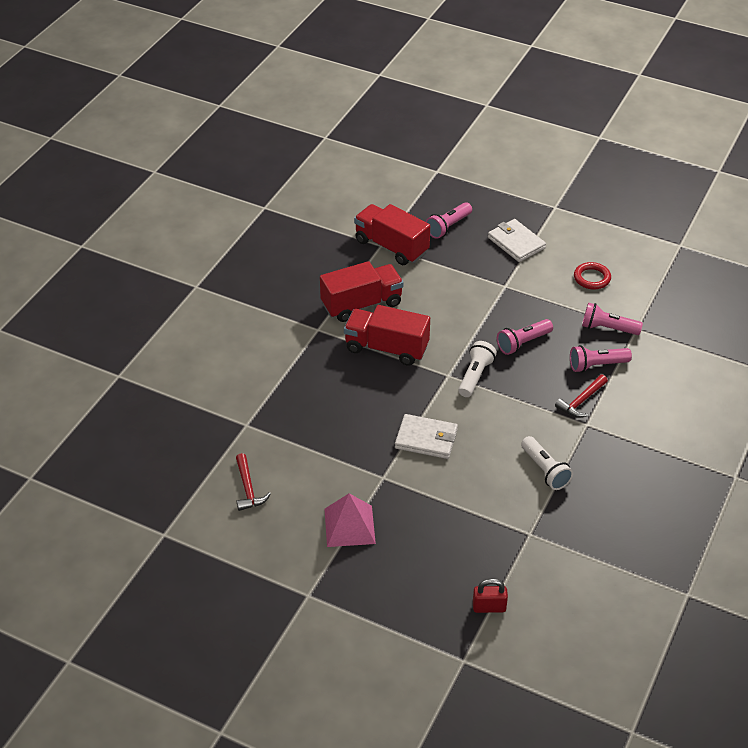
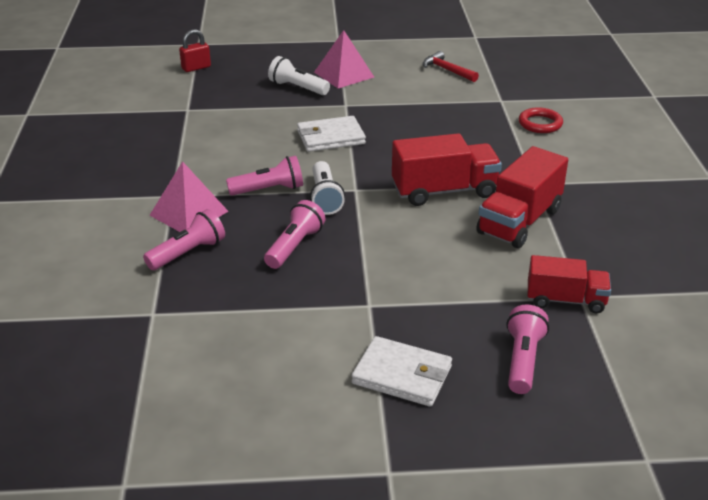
camera: 150 degrees right, 10 degrees down
red truck [354,204,430,265] -> red truck [528,255,611,313], size x0.66
white flashlight [521,436,573,490] -> white flashlight moved to [268,56,330,95]
red hammer [555,375,608,418] -> pink pyramid [150,161,228,232]
red ring [574,262,611,290] -> red ring moved to [519,108,563,133]
pink flashlight [582,302,643,335] -> pink flashlight moved to [226,156,303,196]

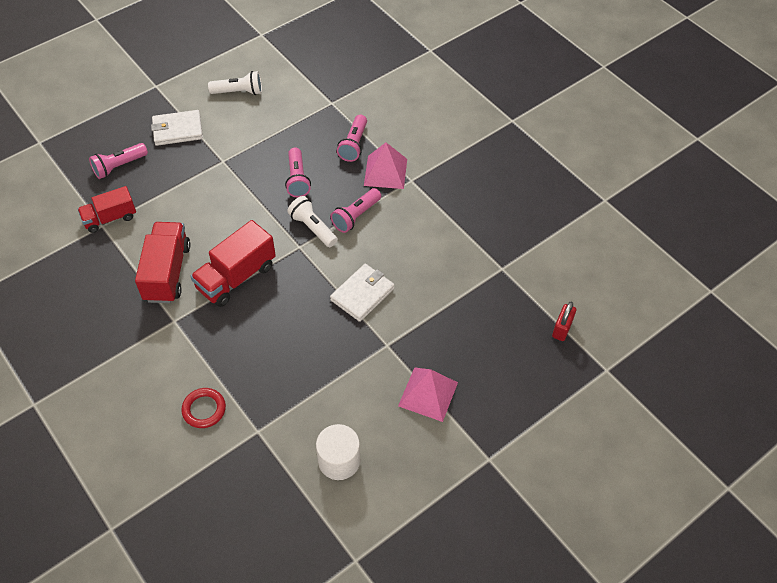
camera: 145 degrees right, 20 degrees up
white flashlight [268,56,330,95] -> white flashlight moved to [208,71,262,95]
red hammer [423,51,479,82] -> white cylinder [316,424,360,480]
pink flashlight [506,304,549,394] -> pink flashlight turned 75 degrees clockwise [89,143,148,179]

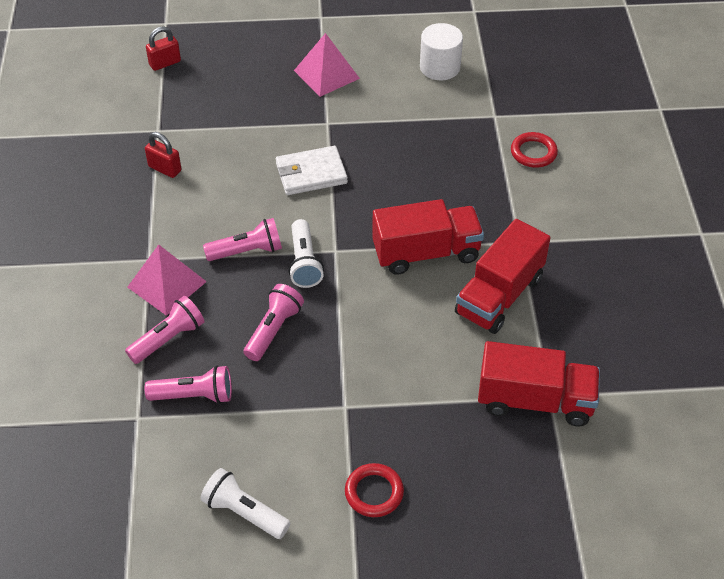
camera: 145 degrees left, 5 degrees down
red truck [78,186,136,233] -> red truck [478,341,600,426], size x1.52
pink flashlight [89,143,148,179] -> pink flashlight moved to [145,365,232,404]
white wallet [151,110,203,146] -> red ring [345,463,404,517]
none -> red padlock [145,132,182,178]

